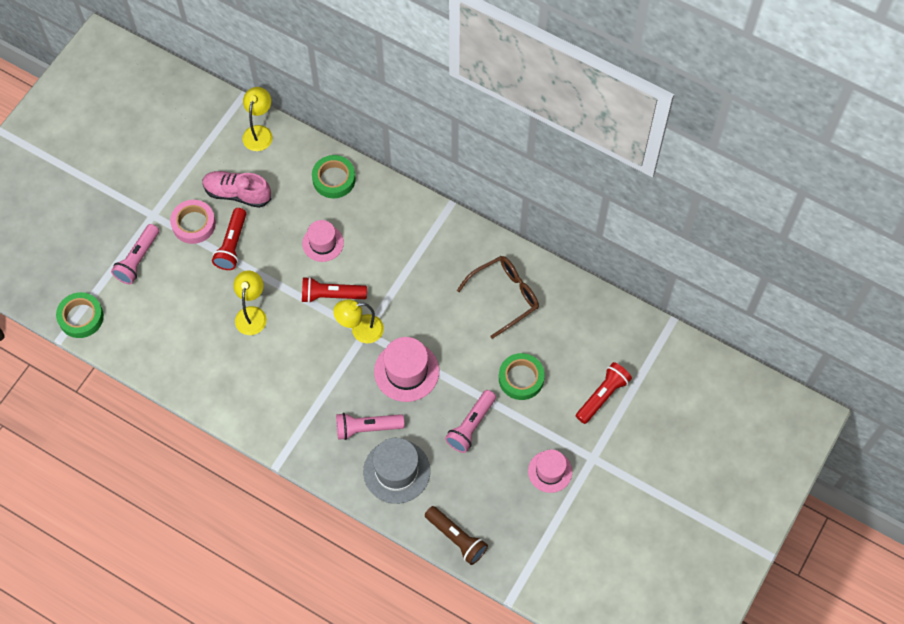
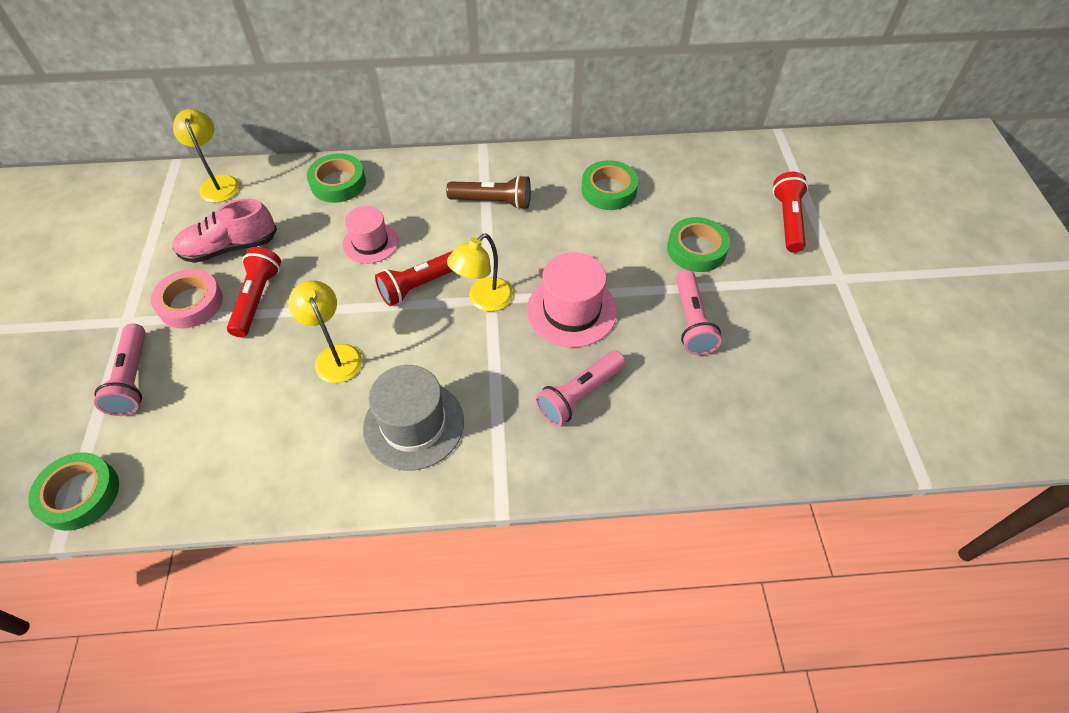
camera: 35 degrees left, 10 degrees down
red flashlight [212,208,246,270] -> red flashlight turned 150 degrees counterclockwise [227,247,281,337]
grey hat [363,438,430,504] -> grey hat moved to [363,365,464,470]
brown flashlight [425,506,488,565] -> brown flashlight moved to [446,175,531,210]
brown glasses [457,256,539,339] -> green tape [582,160,638,210]
pink hat [528,449,572,493] -> none

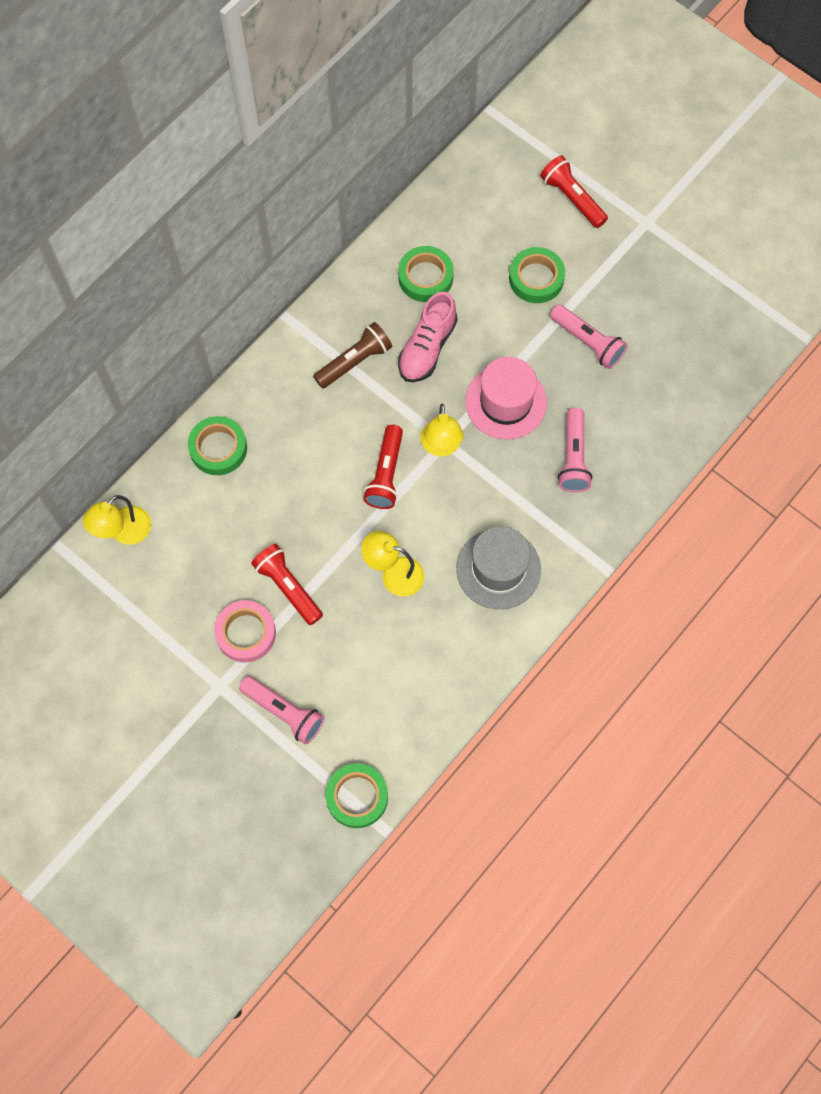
camera: 45 degrees left, 15 degrees up
pink shoe [172,198,277,263] -> pink shoe moved to [398,292,458,382]
yellow lamp [173,109,239,203] -> yellow lamp turned 75 degrees counterclockwise [83,495,151,545]
pink hat [343,206,398,264] -> none

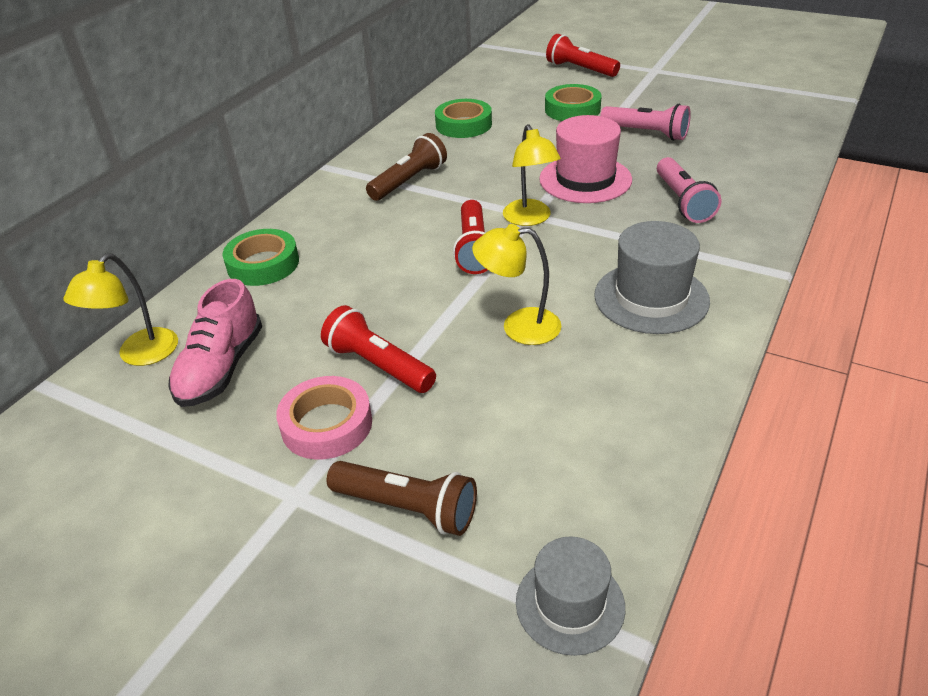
camera: 10 degrees left, 30 degrees down
pink flashlight [239,676,324,745] -> brown flashlight [327,461,477,536]
green tape [325,763,388,828] -> grey hat [516,536,625,656]
pink shoe [398,292,458,382] -> pink shoe moved to [168,279,262,407]

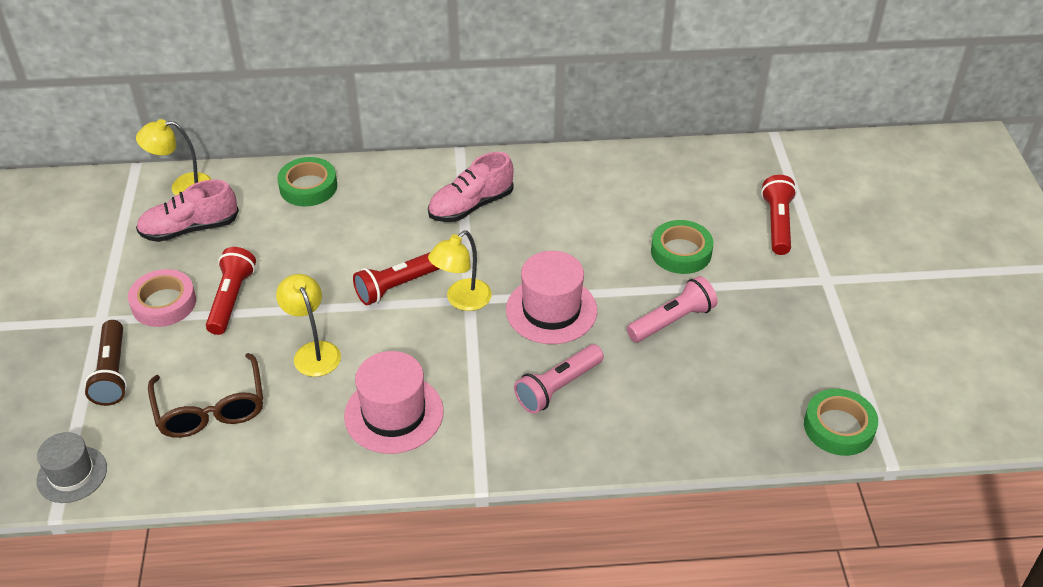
camera: 55 degrees right, 5 degrees up
brown flashlight [366,133,447,201] -> pink shoe [428,152,514,222]
green tape [435,99,492,138] -> green tape moved to [804,389,878,456]
grey hat [594,221,710,334] -> pink hat [344,351,444,454]
pink flashlight [600,104,691,141] -> pink flashlight turned 120 degrees counterclockwise [627,276,718,342]
none -> brown glasses [148,353,263,438]

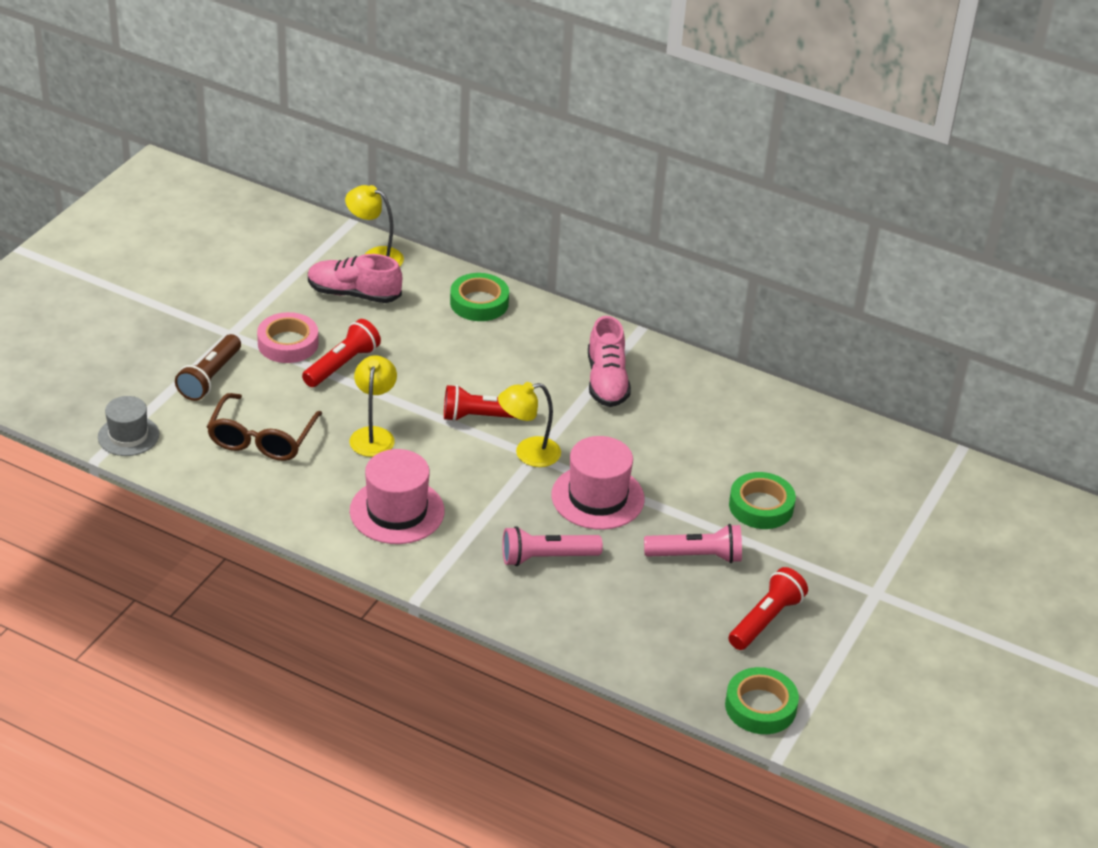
camera: 30 degrees right, 5 degrees down
pink shoe [428,152,514,222] -> pink shoe turned 90 degrees counterclockwise [588,316,631,407]
red flashlight [761,175,797,255] -> red flashlight moved to [728,567,808,650]

